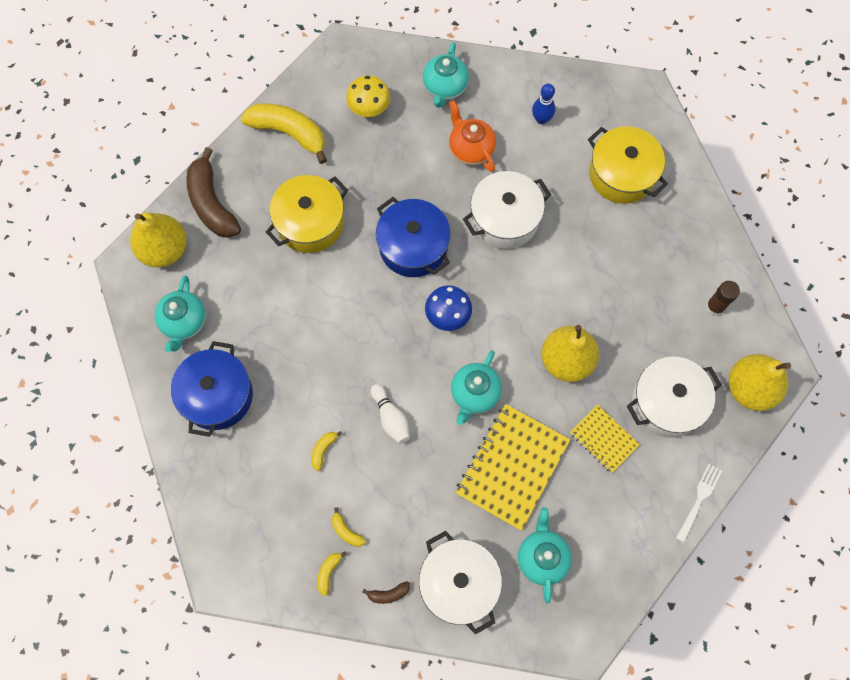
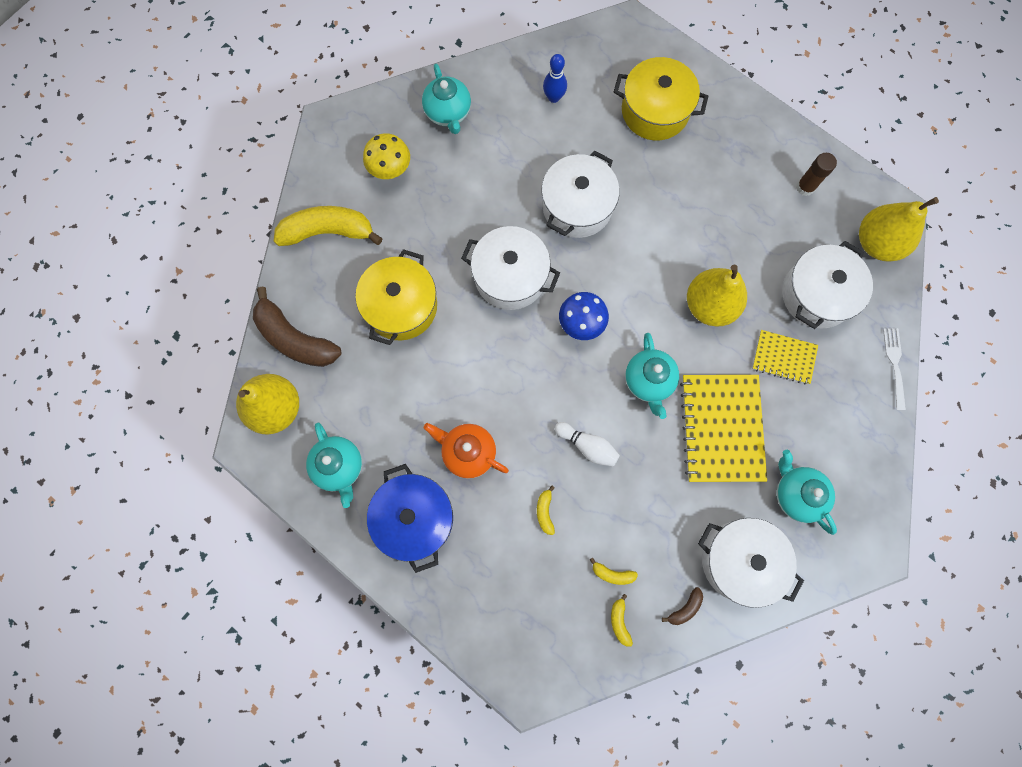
camera: 30 degrees left, 5 degrees up
blue pot [376,197,450,277] -> white pot [461,226,560,310]
orange teapot [449,100,496,172] -> orange teapot moved to [424,423,509,479]

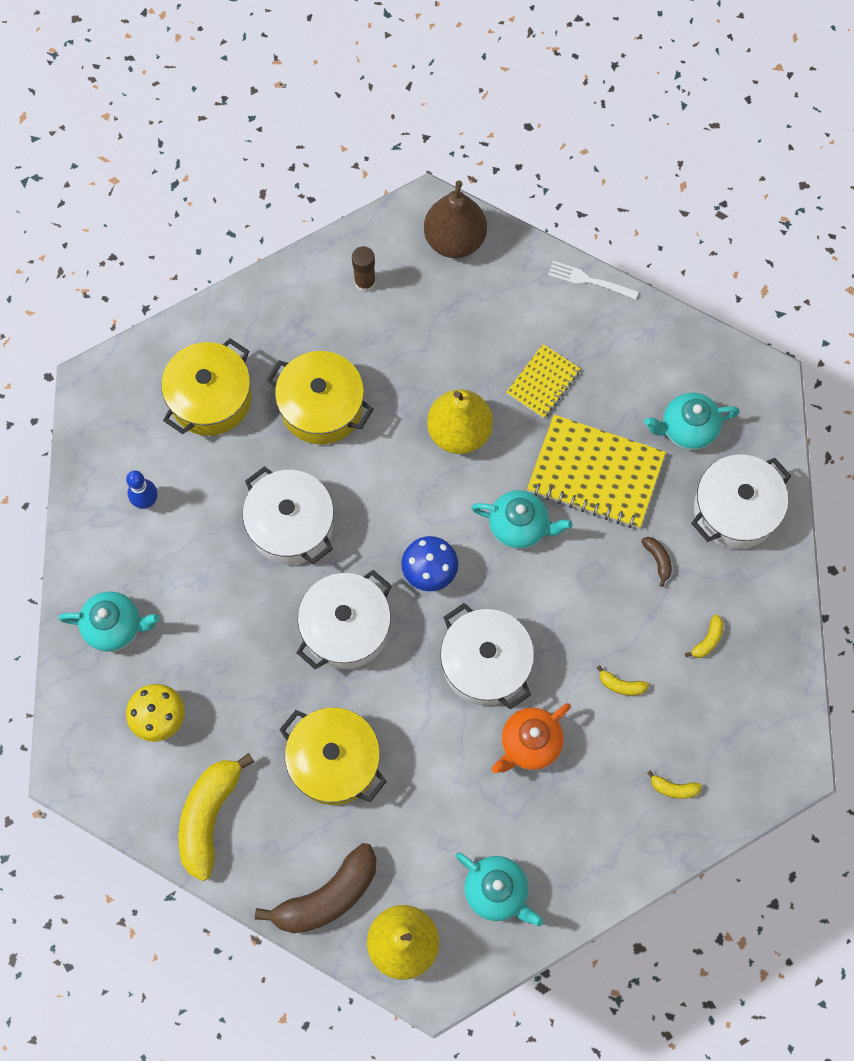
camera: 70 degrees left, 5 degrees down
turquoise teapot [306,423,362,508] -> turquoise teapot turned 45 degrees clockwise [456,852,543,926]
blue pot [367,464,453,573] -> none
white bowling pin [554,422,620,467] -> none
yellow banana [611,594,633,646] -> yellow banana moved to [647,770,702,799]
brown banana [662,587,703,625] -> brown banana moved to [641,537,672,587]
white pot [782,241,873,329] -> white pot moved to [440,603,534,710]
yellow pear [859,197,939,262] -> brown pear [424,180,487,258]
none -> yellow pot [267,351,374,444]

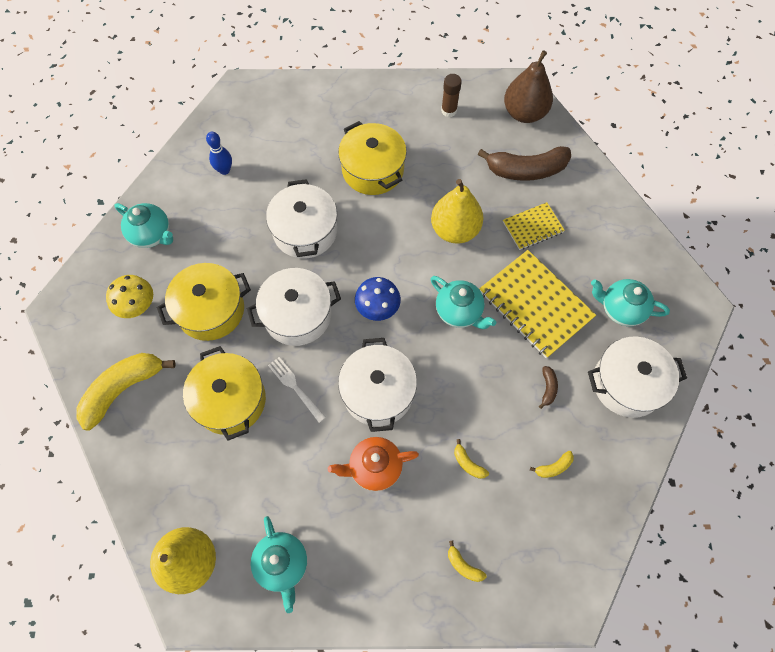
camera: 30 degrees right, 5 degrees down
yellow pot [161,338,252,436] -> yellow pot moved to [157,263,251,341]
brown banana [255,843,376,933] -> brown banana moved to [478,146,571,181]
white fork [548,261,639,300] -> white fork moved to [268,357,326,423]

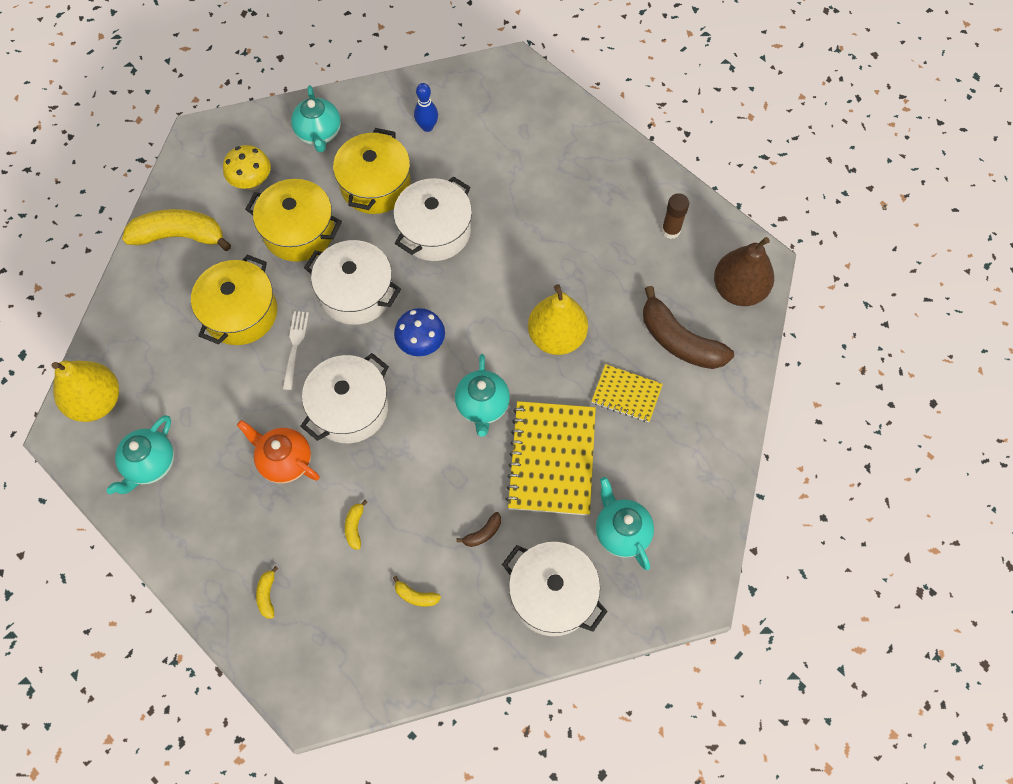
camera: 45 degrees right, 0 degrees up
yellow pot [338,121,407,195] -> yellow pot moved to [333,128,411,214]

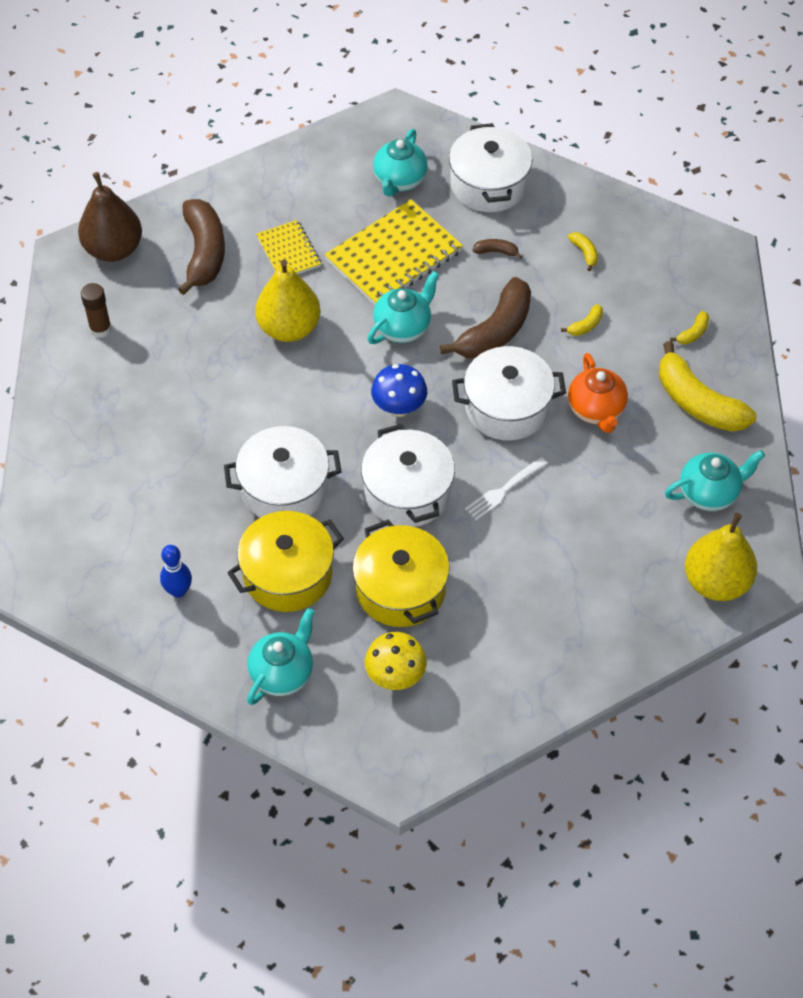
camera: 135 degrees left, 10 degrees down
yellow banana [122,209,231,251] -> yellow banana moved to [659,341,757,432]
yellow pot [191,255,277,345] -> none
none -> brown banana [440,277,531,359]

